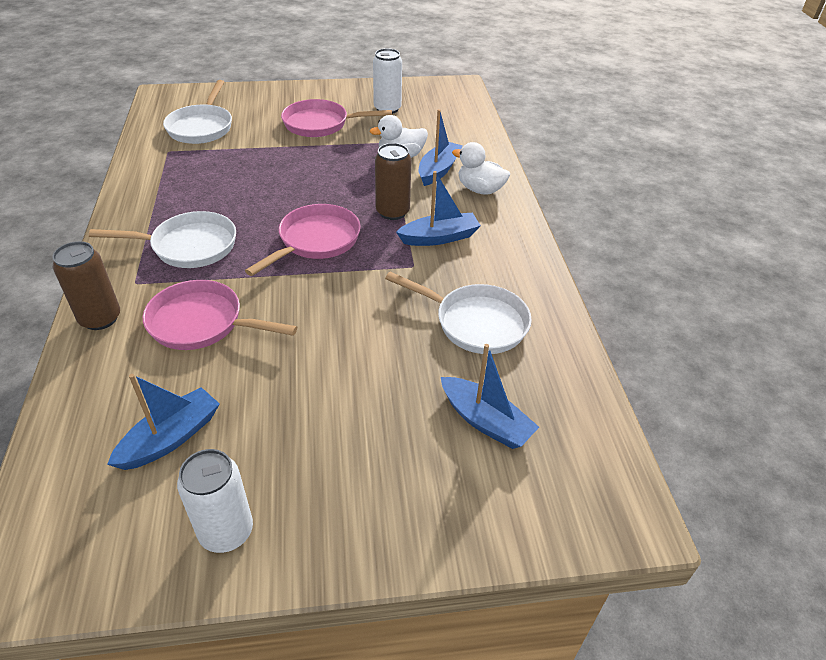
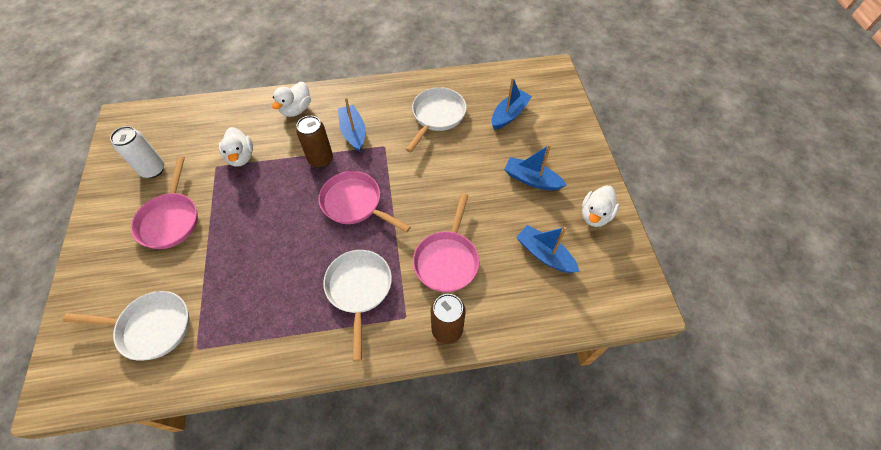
camera: 90 degrees left, 15 degrees up
white can [177,449,253,553] -> white duck [582,186,619,227]
blue boat [419,109,462,186] -> blue boat moved to [504,144,567,191]

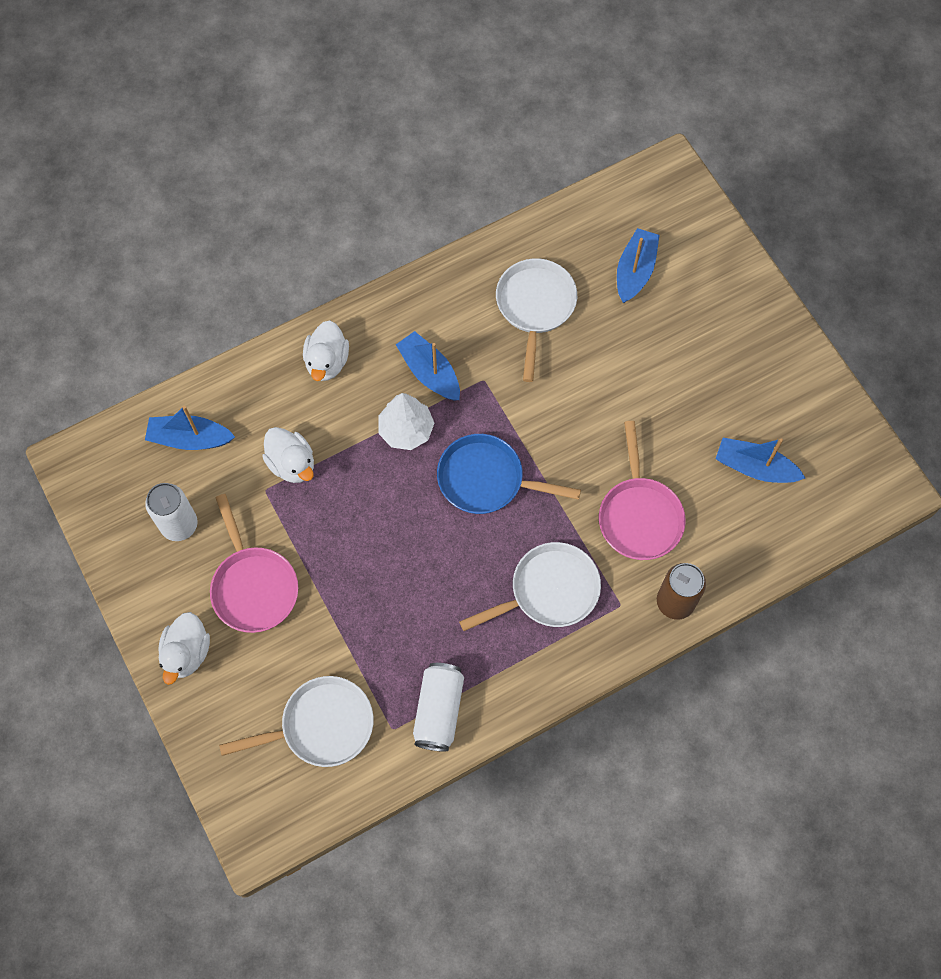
camera: 20 degrees left, 10 degrees up
brown can [296,116,333,168] -> white tree [378,393,434,450]
pink pan [319,171,411,233] -> blue pan [437,434,581,514]
white pan [323,250,392,361] -> white pan turned 90 degrees clockwise [459,542,601,631]
blue boat [504,144,567,191] -> blue boat moved to [145,406,235,450]
white duck [582,186,619,227] -> white duck moved to [159,612,210,685]
none -> white can [413,663,464,752]

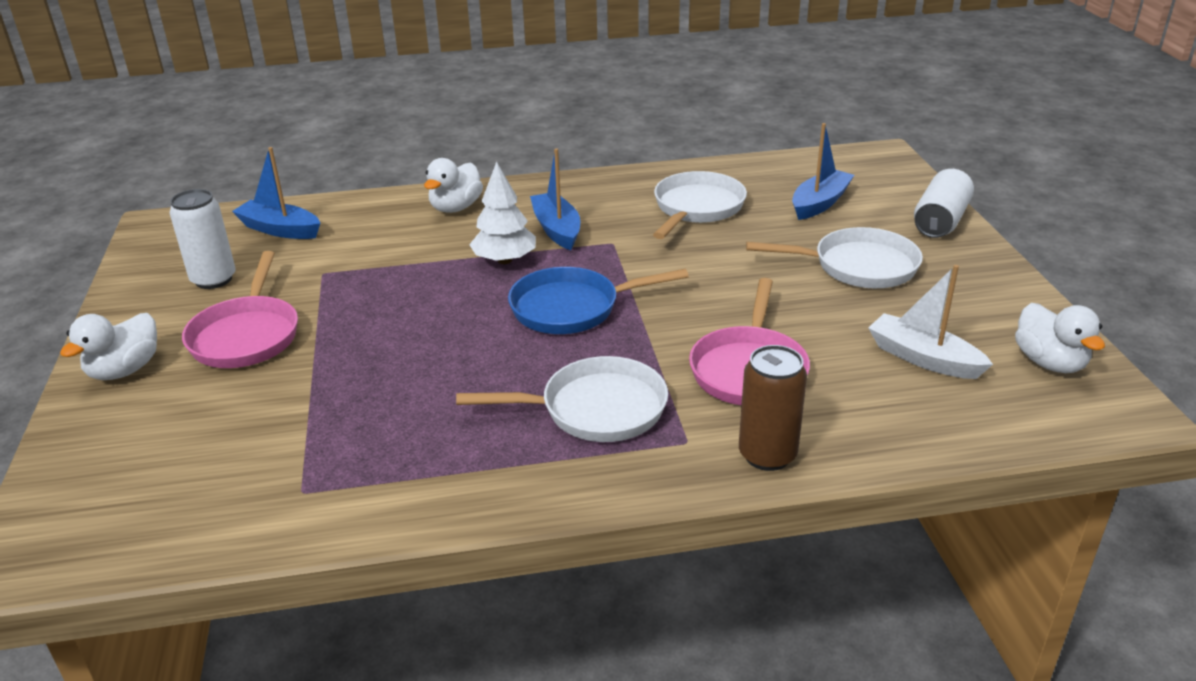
camera: 20 degrees right, 35 degrees down
white pan [219,676,373,767] -> white pan moved to [746,227,923,288]
white duck [262,427,314,483] -> white duck moved to [1015,303,1105,373]
white can [413,663,464,752] -> white can moved to [914,169,974,238]
blue pan [437,434,581,514] -> blue pan turned 45 degrees counterclockwise [508,267,689,334]
blue boat [716,438,805,483] -> white boat [868,265,993,379]

